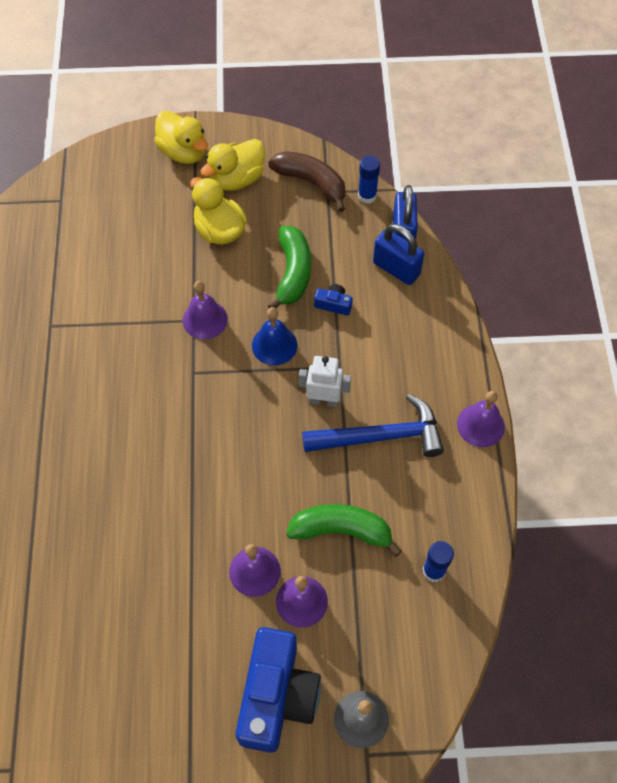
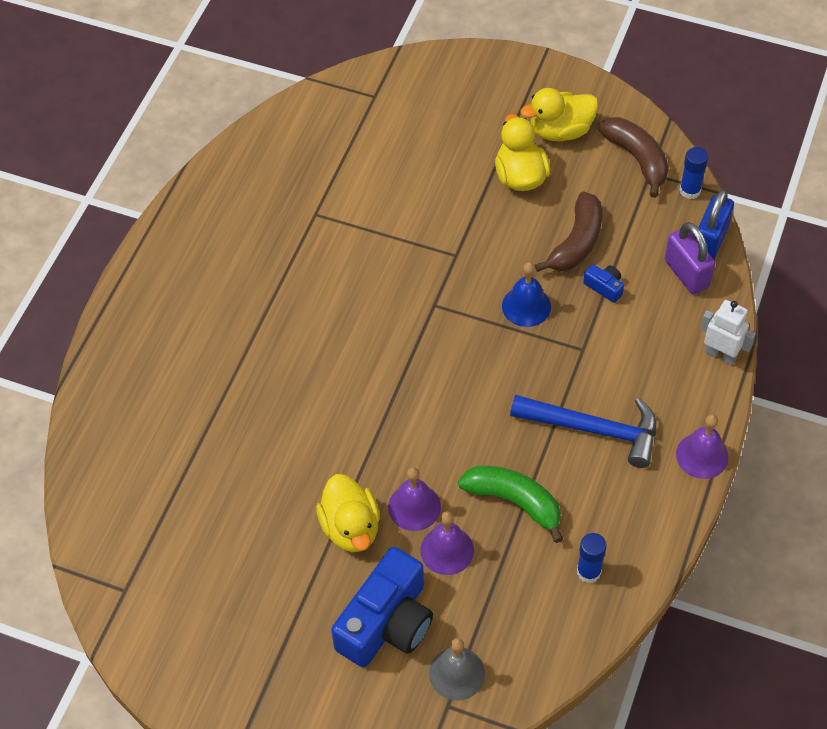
camera: 25 degrees right, 5 degrees down
yellow duck [154,111,208,164] -> yellow duck moved to [316,474,380,552]
purple bell [183,281,228,339] -> none
green banana [268,226,311,308] -> brown banana [535,191,602,272]
white robot [299,356,351,407] -> white robot moved to [700,300,756,365]
blue padlock [373,224,424,285] -> purple padlock [665,222,715,295]

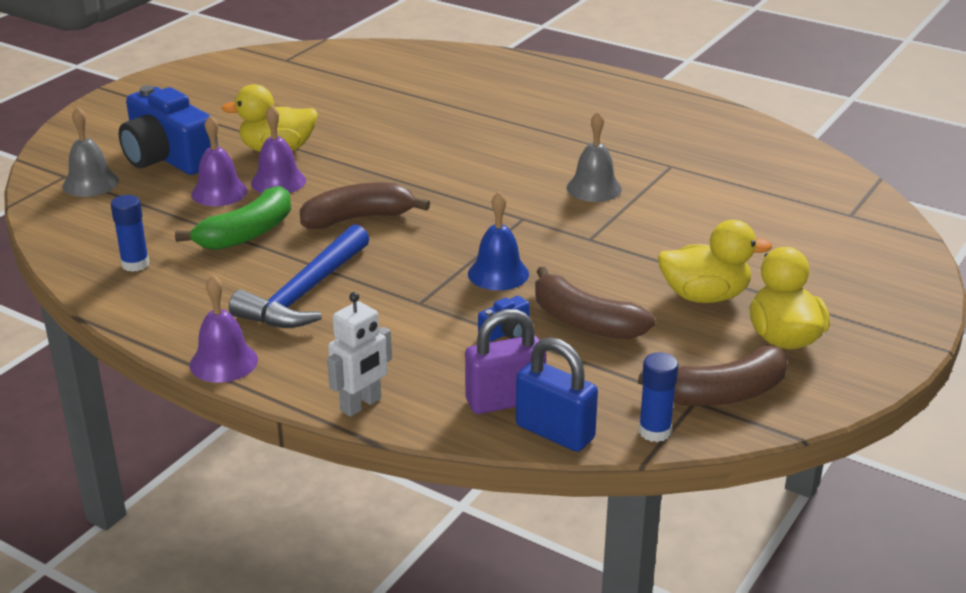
camera: 100 degrees right, 25 degrees down
none -> brown banana [299,183,430,229]
none -> grey bell [566,112,622,202]

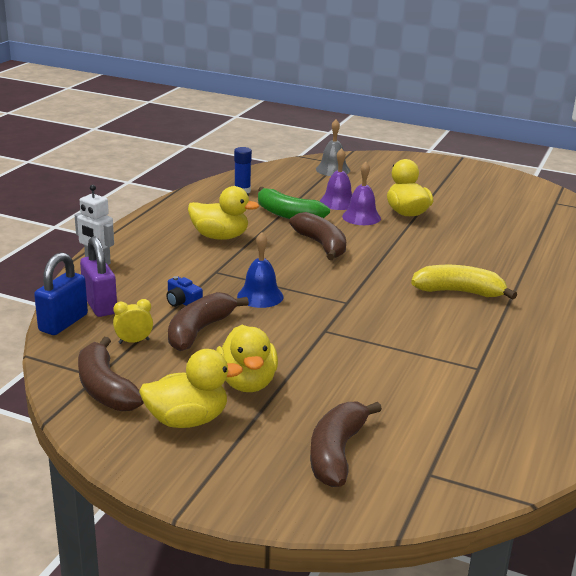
camera: 80 degrees right, 5 degrees down
blue camera [118,85,218,175] -> none
purple bell [190,275,258,383] -> none
blue hammer [229,224,369,328] -> yellow duck [188,186,259,240]
grey bell [566,112,622,202] -> none
blue glue stick [639,352,678,442] -> none
none -> yellow clock [113,299,153,344]
none -> brown banana [310,402,382,487]
none -> yellow banana [411,265,517,300]

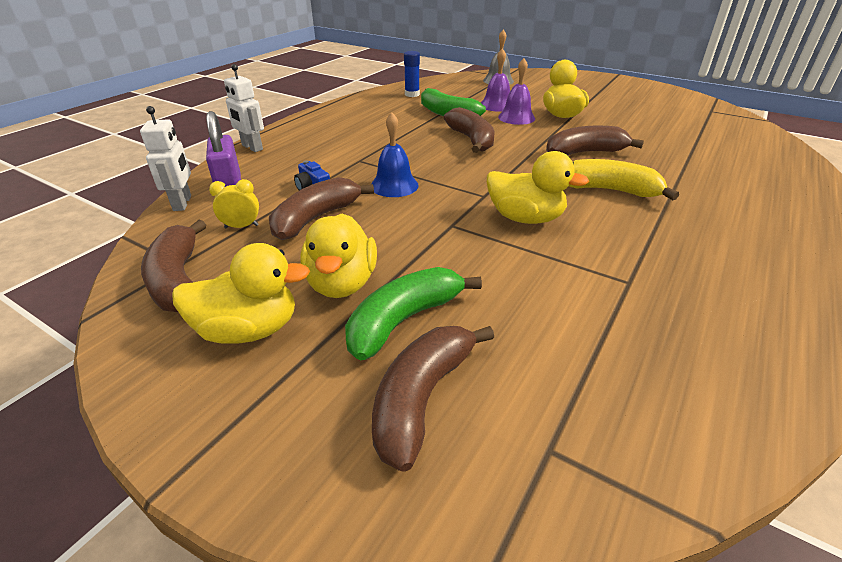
camera: 10 degrees right, 10 degrees up
blue padlock [34,252,88,335] -> white robot [140,106,191,211]
yellow duck [188,186,259,240] -> yellow duck moved to [487,151,589,224]
none -> green banana [345,267,482,361]
none -> brown banana [546,126,644,155]

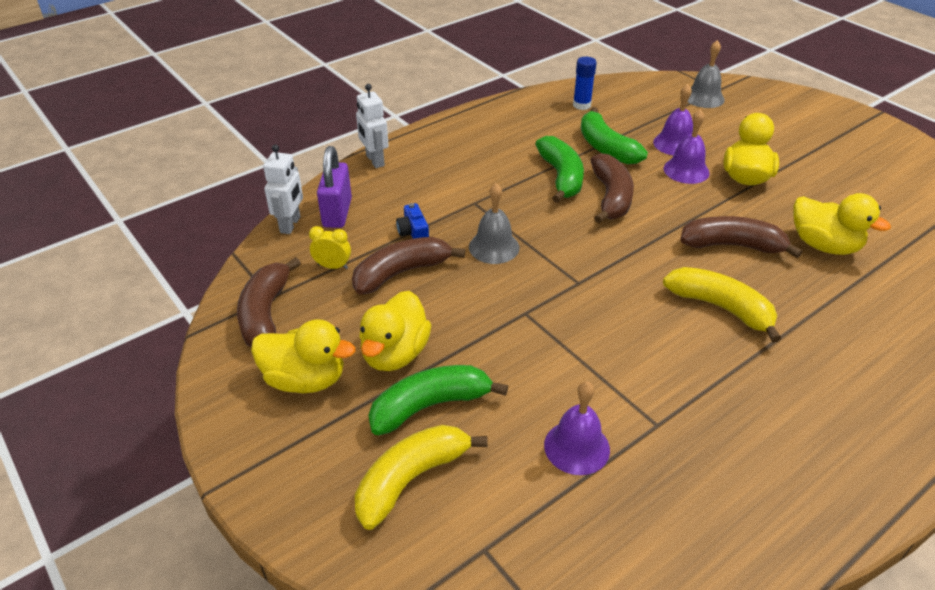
camera: 20 degrees right, 5 degrees up
blue bell [371,112,419,197] -> grey bell [469,183,520,264]
brown banana [372,326,494,472] -> yellow banana [355,425,488,530]
yellow duck [487,151,589,224] -> yellow duck moved to [793,193,891,255]
none -> green banana [535,136,584,203]
none -> purple bell [544,381,610,475]

